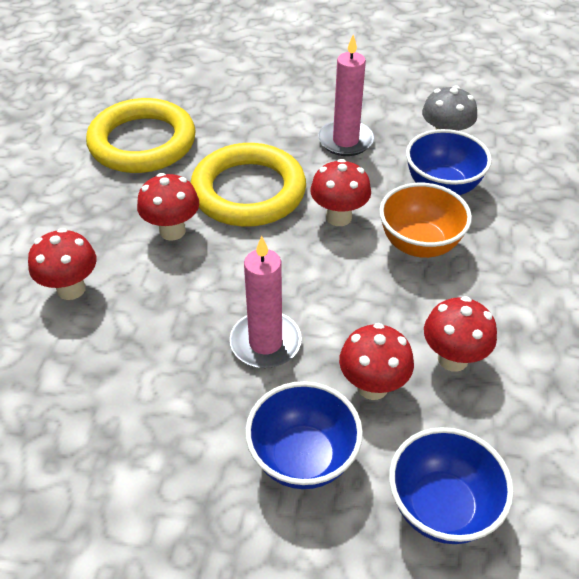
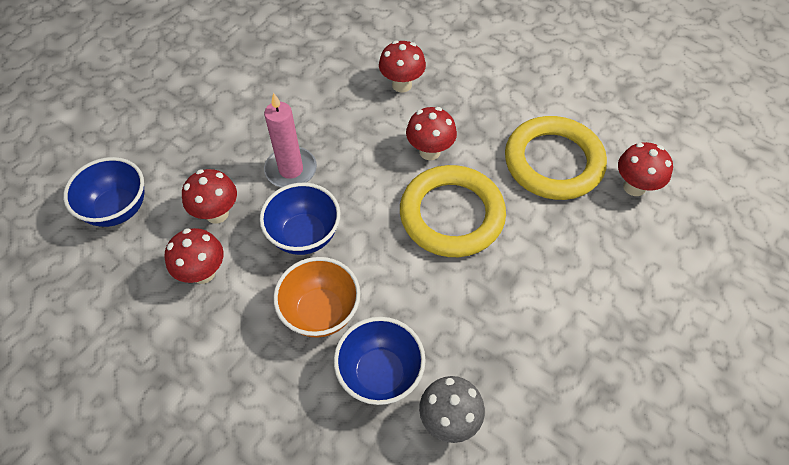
camera: 115 degrees right, 10 degrees up
blue bowl [245,381,363,489] -> blue bowl moved to [260,183,340,255]
red mushroom [310,159,371,226] -> red mushroom moved to [618,142,673,196]
pink candle [318,34,374,156] -> none

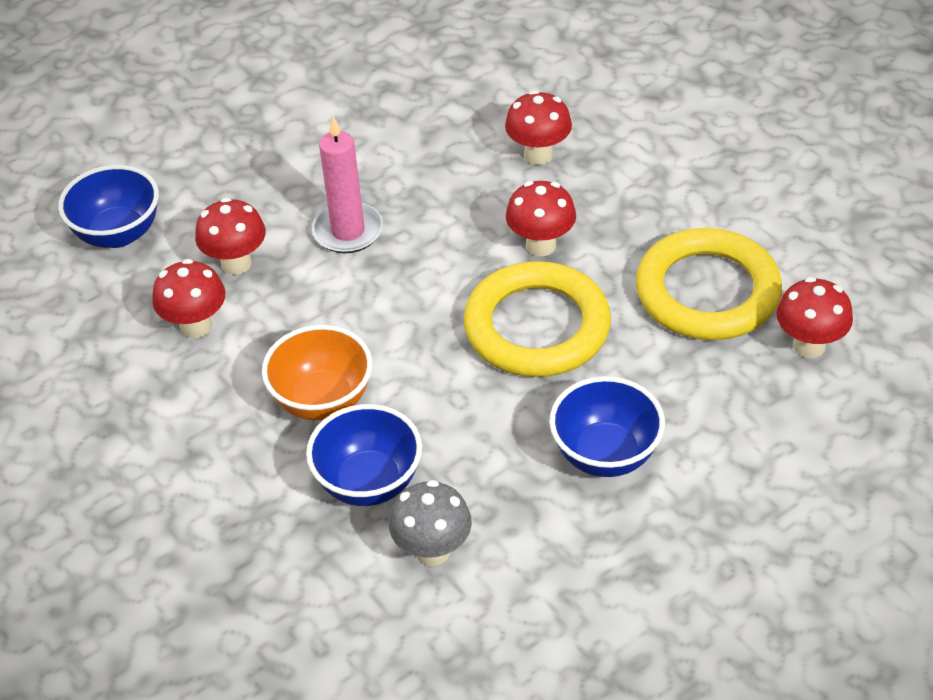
camera: 20 degrees right, 10 degrees down
blue bowl [260,183,340,255] -> blue bowl moved to [549,376,665,477]

